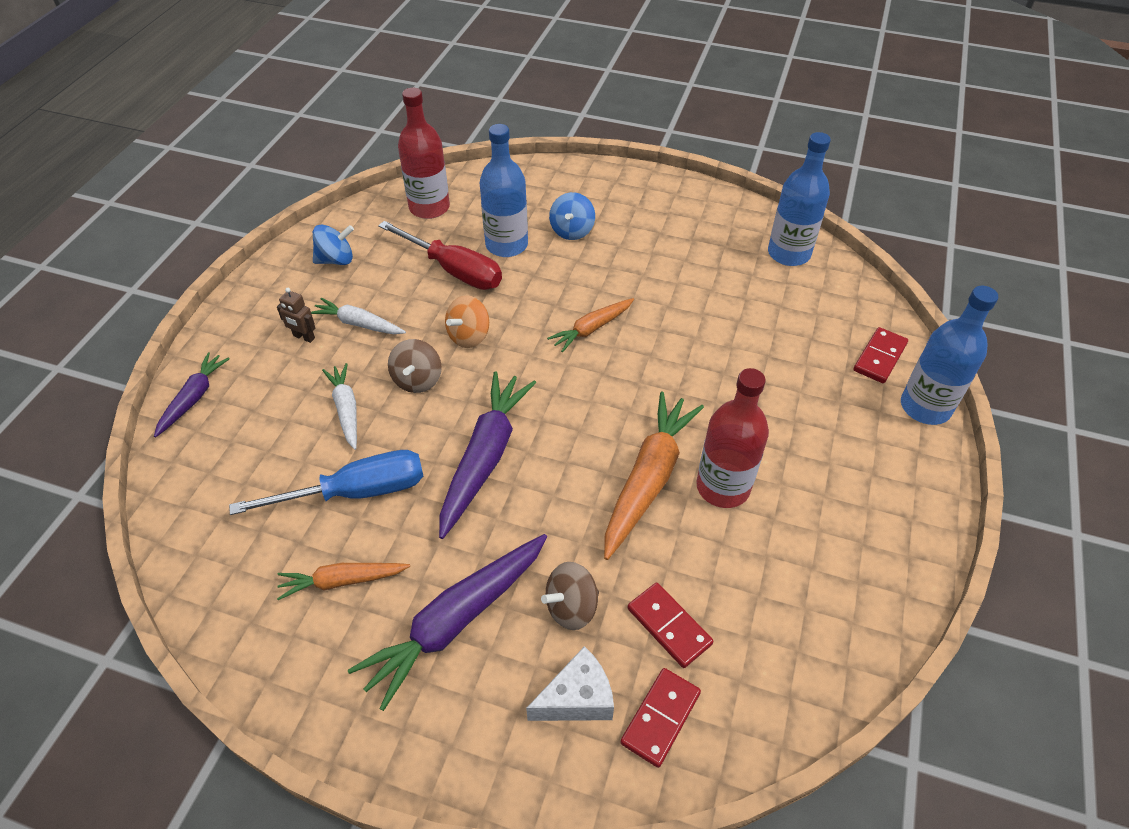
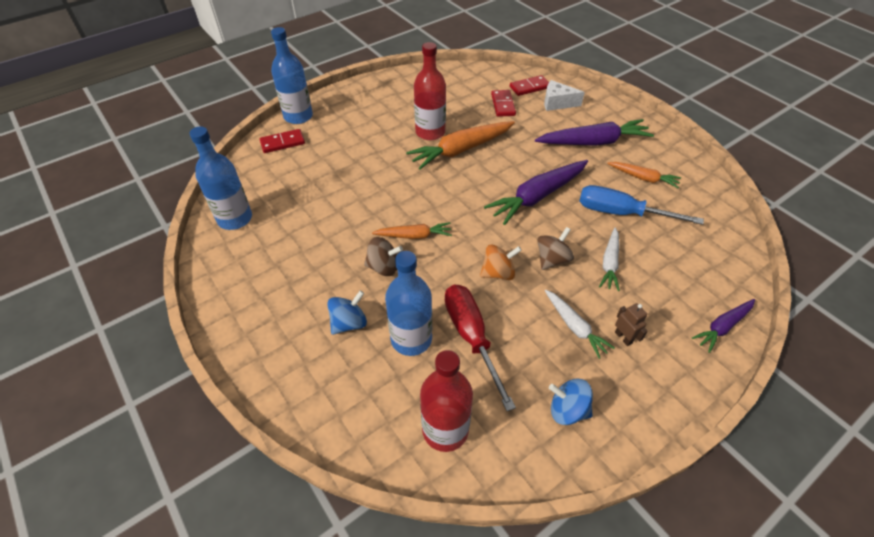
camera: 145 degrees left, 0 degrees up
brown spinning top [541,562,599,630] -> brown spinning top moved to [364,237,403,276]

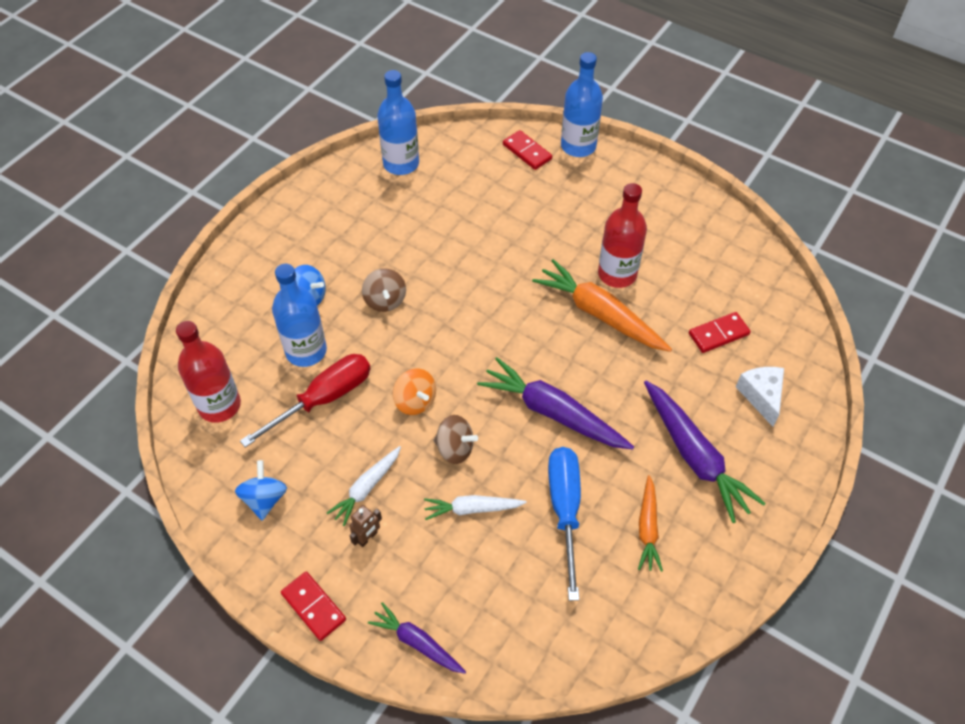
camera: 70 degrees right, 5 degrees up
orange carrot [372,222,452,239] -> none
red domino [510,75,549,96] -> red domino moved to [281,572,346,641]

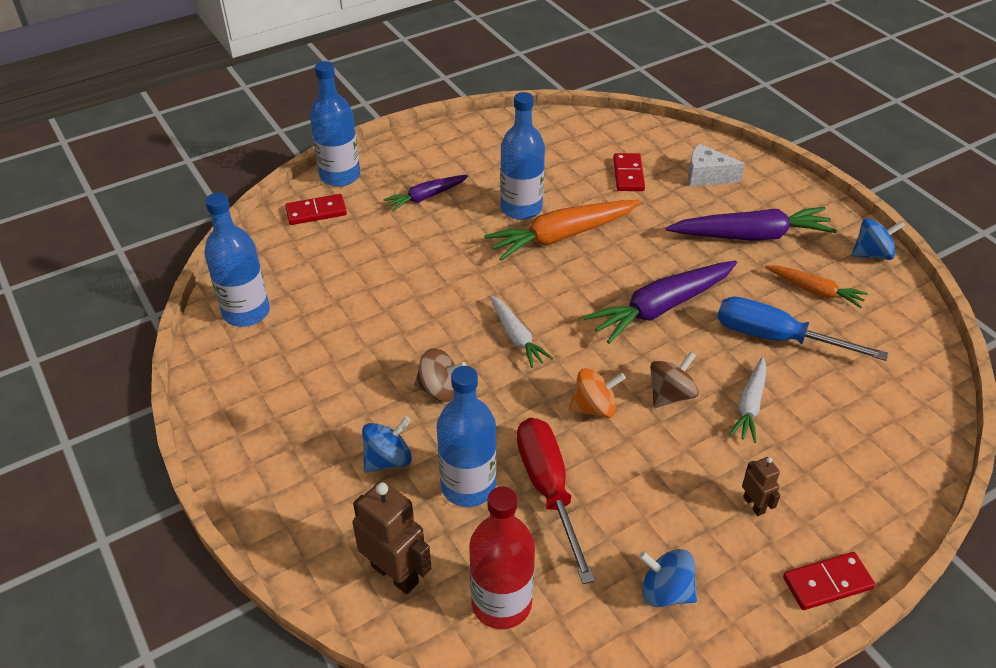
camera: 65 degrees left, 10 degrees down
white carrot [327,446,401,526] -> white carrot moved to [490,295,553,368]
purple carrot [368,602,466,674] -> purple carrot moved to [383,175,469,211]
red bottle [598,183,647,288] -> blue bottle [500,92,545,220]
none -> brown robot [352,481,432,594]
none -> blue spinning top [852,218,905,260]

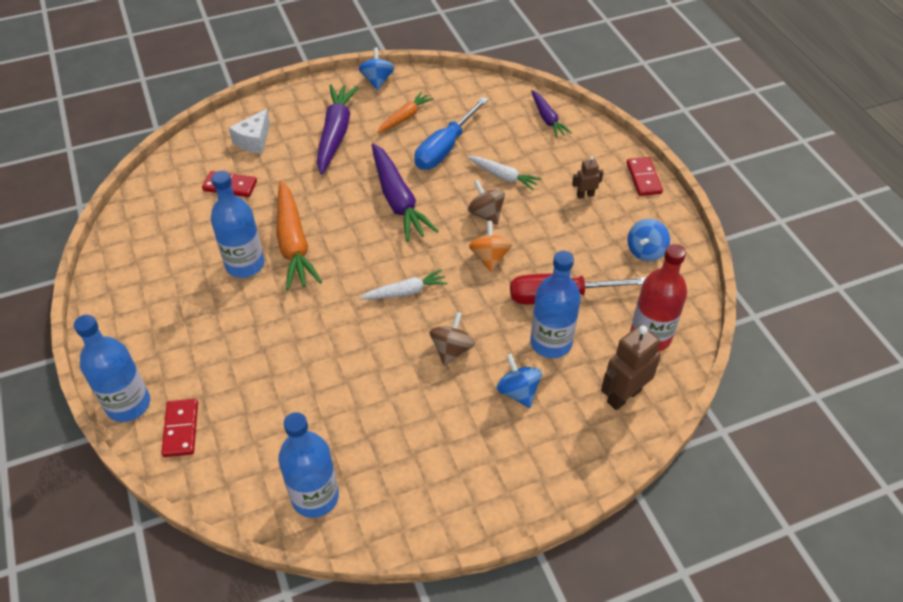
camera: 80 degrees left, 5 degrees up
purple carrot [383,175,469,211] -> purple carrot moved to [531,90,572,138]

